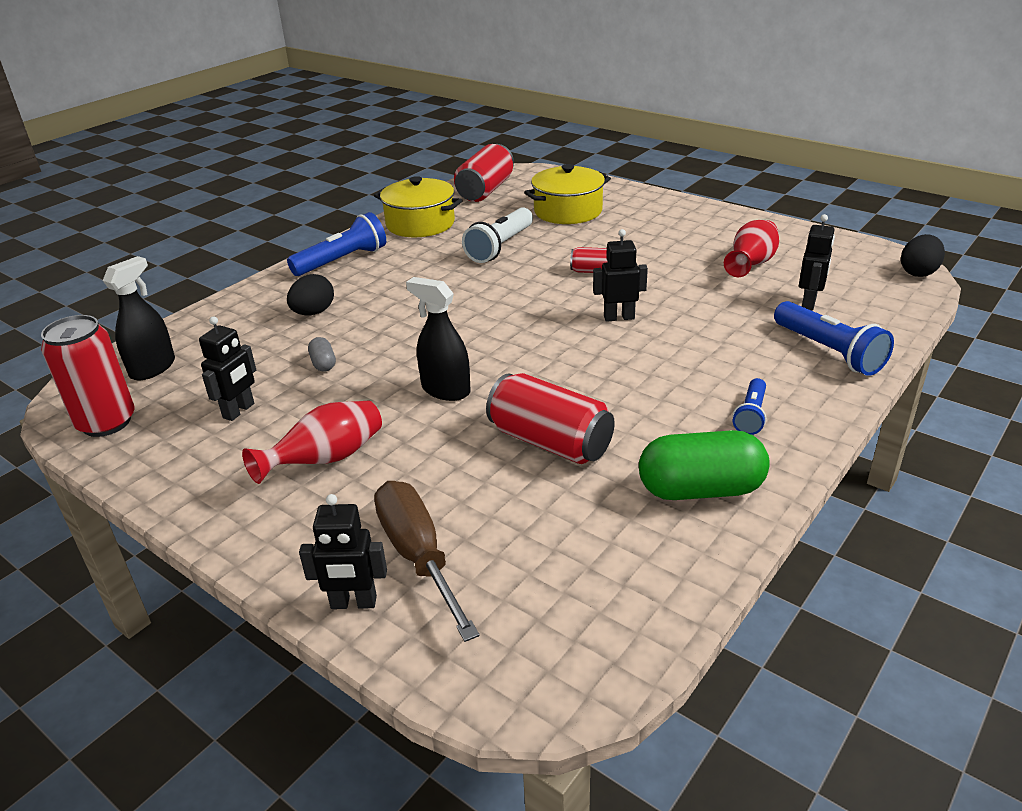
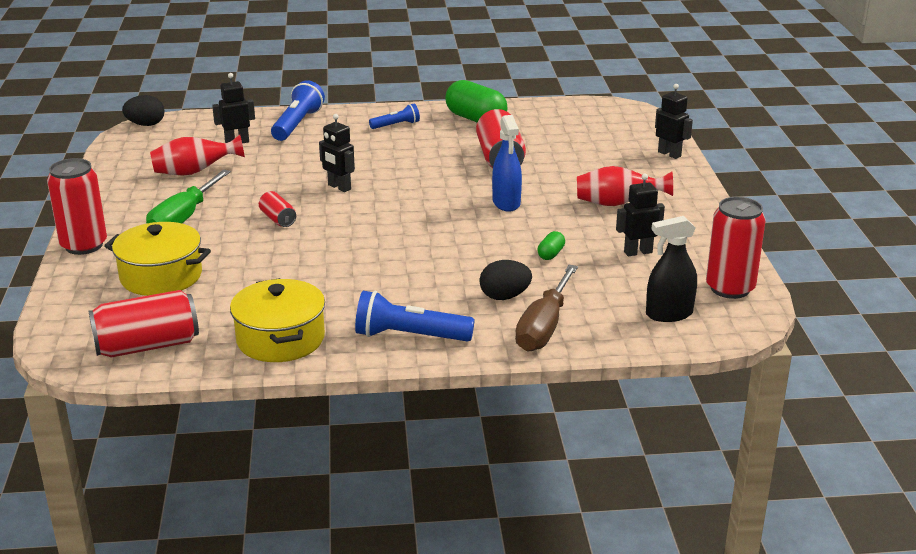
camera: 135 degrees left, 5 degrees down
grey capsule [308,337,336,372] -> green capsule [537,231,565,260]
brown screwdriver [374,481,480,642] -> brown screwdriver moved to [515,265,578,352]
black spray bottle [406,277,471,401] -> blue spray bottle [492,115,522,212]
white flashlight [462,207,533,263] -> none
none -> red can [47,158,107,255]
none -> green screwdriver [146,169,231,224]

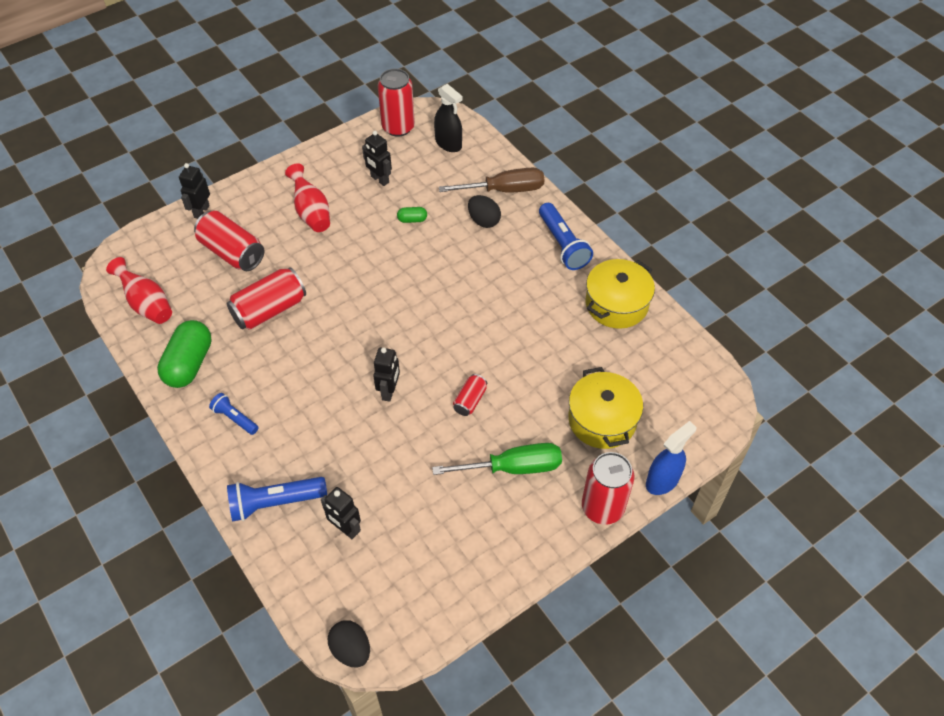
camera: 120 degrees left, 25 degrees up
red can [88,290,199,358] -> red can moved to [194,211,264,271]
red vase [150,135,245,175] -> red vase moved to [106,257,172,324]
blue spray bottle [492,115,522,212] -> blue spray bottle moved to [646,421,696,495]

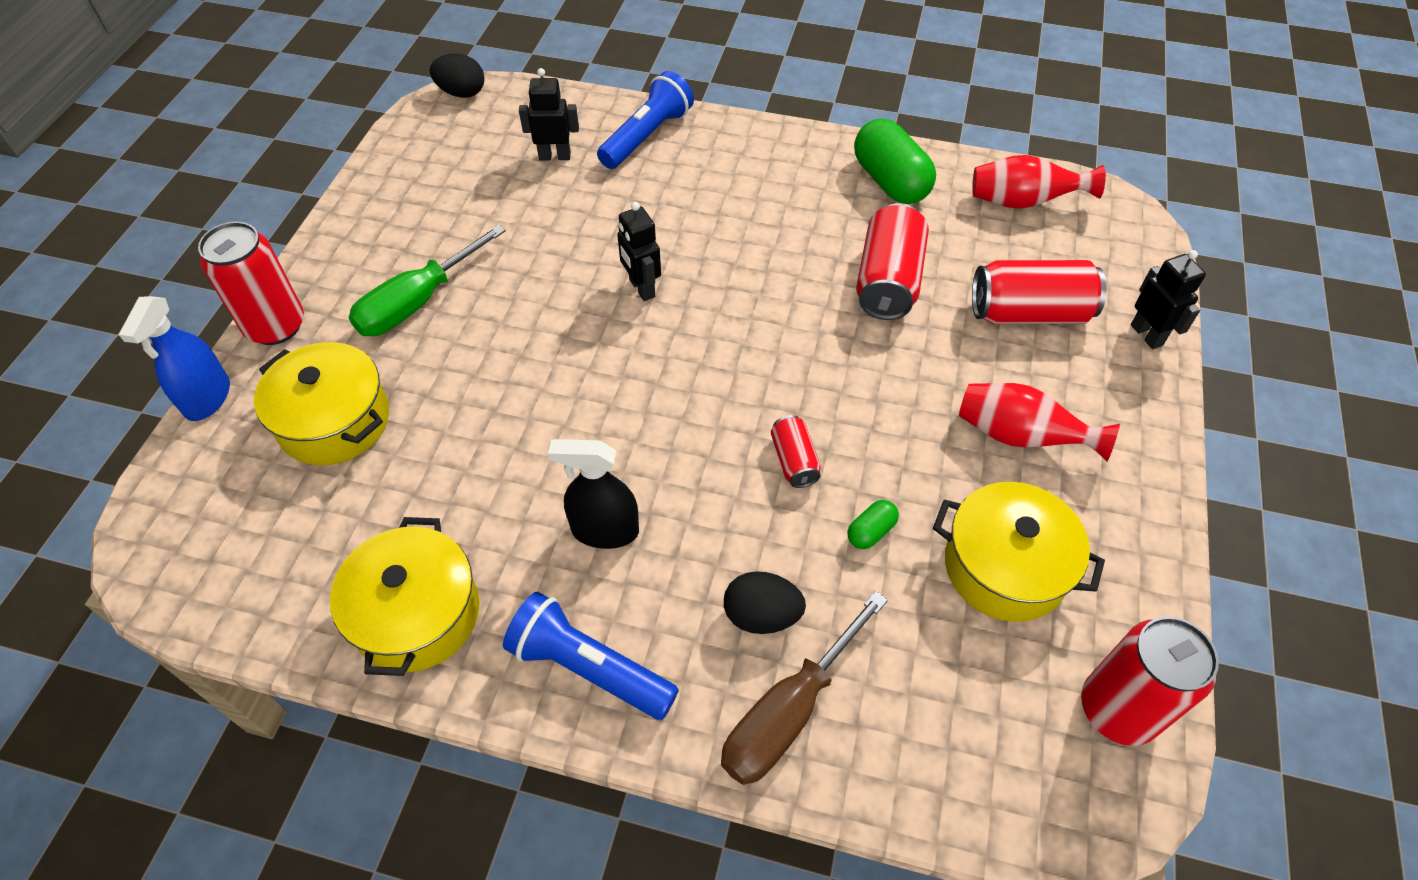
camera: 140 degrees right, 0 degrees up
blue flashlight [209,393,259,435] -> none
black robot [362,131,392,186] -> yellow pot [933,482,1105,622]
black spray bottle [434,84,463,152] -> black spray bottle moved to [548,439,639,549]
red can [453,374,487,416] -> red can moved to [771,415,821,488]

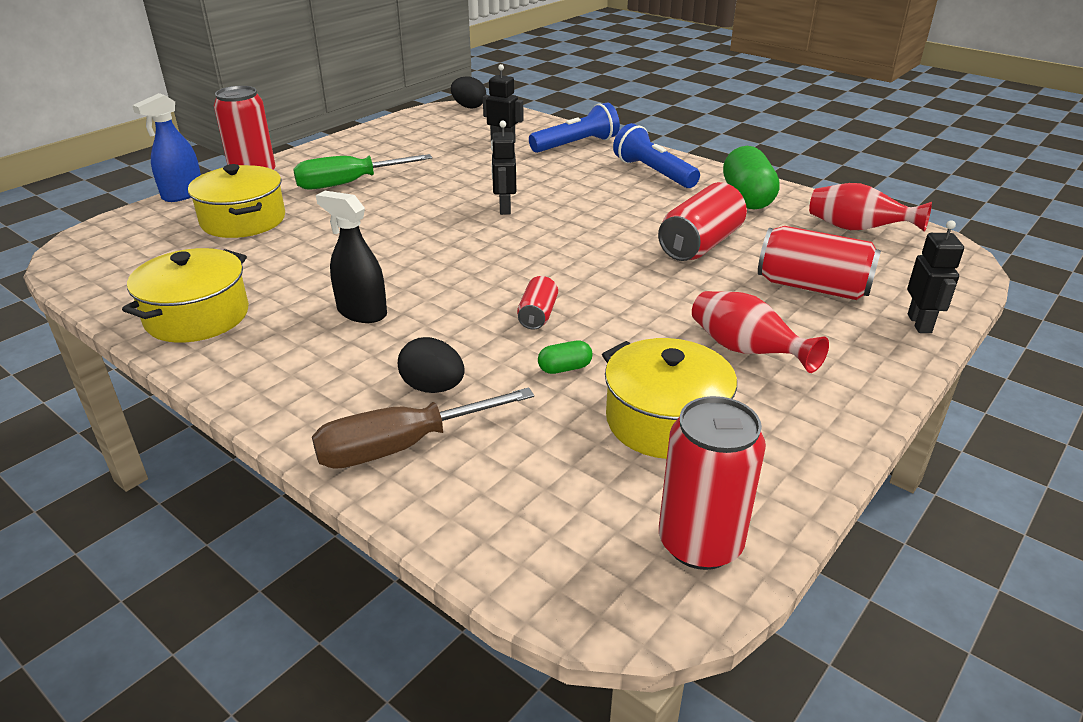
camera: 25 degrees right, 20 degrees down
blue flashlight [503,592,679,720] -> blue flashlight moved to [613,123,700,188]

